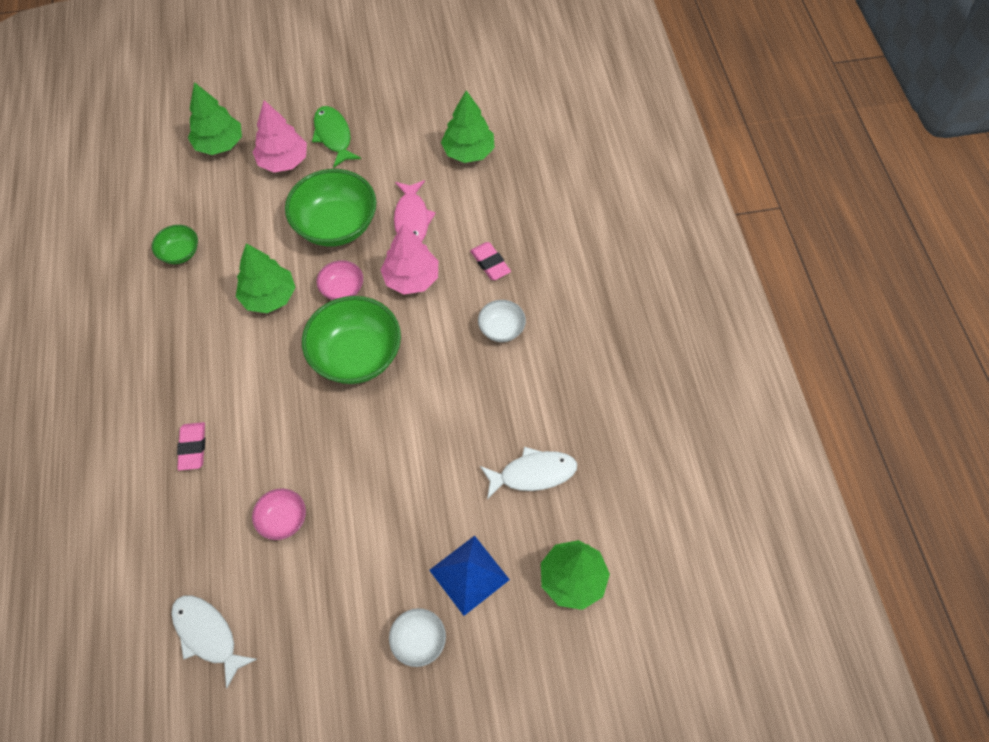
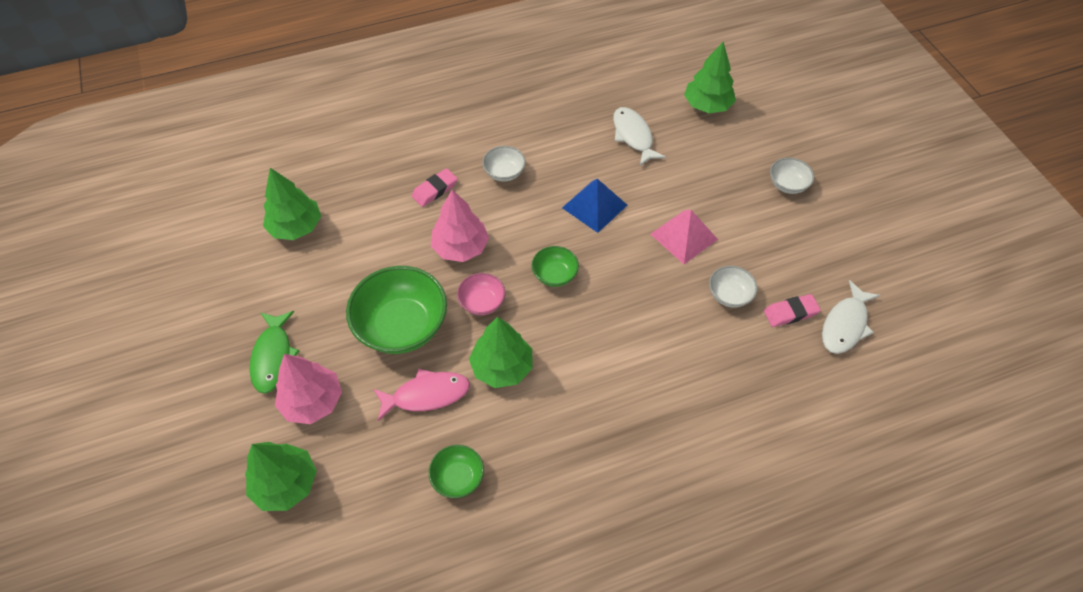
camera: 100 degrees left, 5 degrees down
pink eraser [177,422,205,471] -> pink eraser moved to [764,294,821,327]
pink bowl [252,489,306,540] -> white bowl [709,266,758,308]
green bowl [302,296,401,384] -> green bowl [532,246,579,287], size x0.50
green fish [312,106,361,168] -> green fish turned 60 degrees counterclockwise [250,311,300,394]
pink fish [394,180,436,241] -> pink fish moved to [373,369,470,421]
blue pyramid [429,536,510,616] -> blue pyramid moved to [562,179,627,233]
none -> pink pyramid [650,210,718,264]

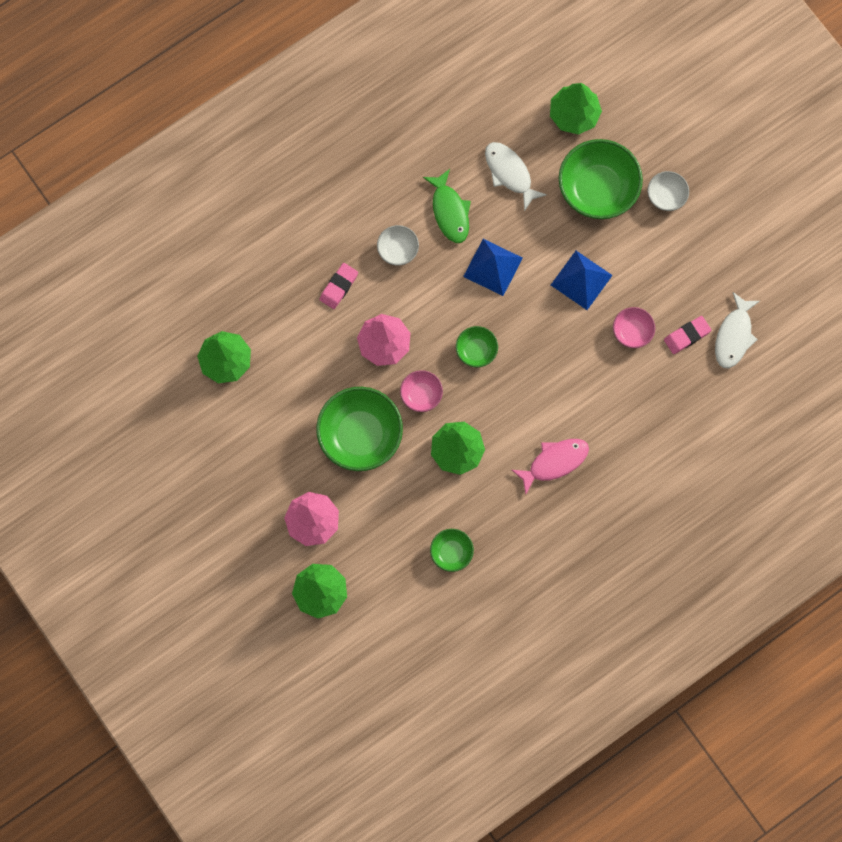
camera: 15 degrees left, 20 degrees up
green fish [250,311,300,394] -> green fish moved to [423,169,471,243]
pink fish [373,369,470,421] -> pink fish moved to [512,439,589,494]
pink pyramid [650,210,718,264] -> blue pyramid [551,251,613,310]
white bowl [709,266,758,308] -> pink bowl [613,307,655,348]
none -> green bowl [559,139,643,219]

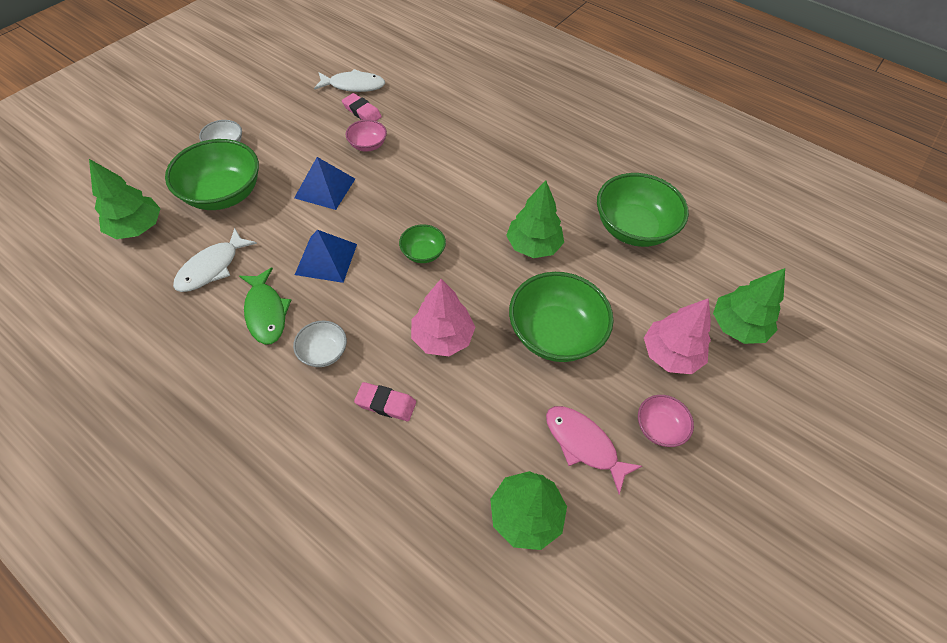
camera: 110 degrees left, 20 degrees down
pink bowl [400,370,443,412] -> pink bowl moved to [638,395,694,447]
green fish [423,169,471,243] -> green fish turned 105 degrees clockwise [239,267,291,345]
green bowl [430,529,474,572] -> green bowl [597,173,689,247], size x2.00
pink fish [512,439,589,494] -> pink fish moved to [546,406,642,494]

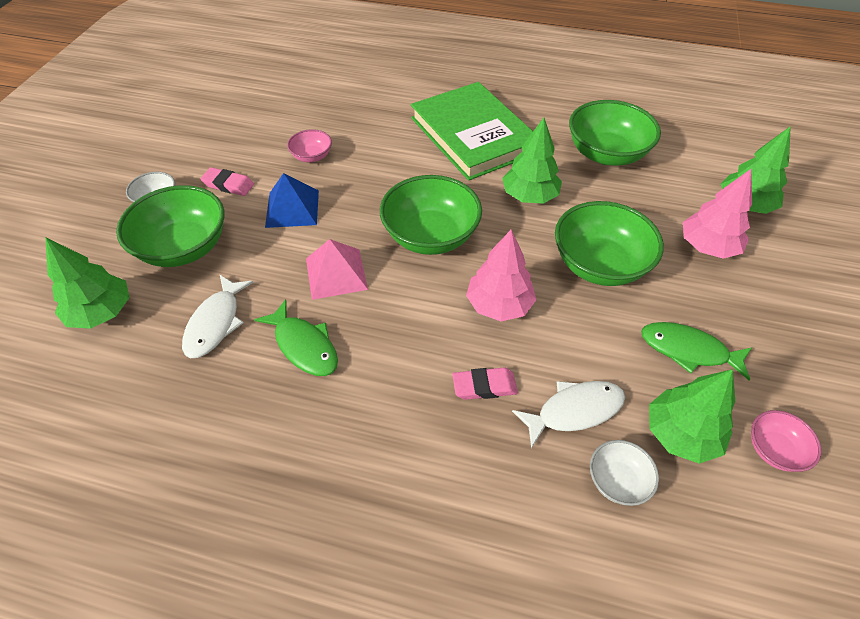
camera: 20 degrees left, 5 degrees down
white bowl [293,321,347,367] -> white bowl moved to [590,440,659,506]
blue pyramid [295,230,357,283] -> pink pyramid [306,239,368,300]
white fish [314,69,385,92] -> white fish moved to [512,381,625,448]
pink eraser [342,93,382,121] -> pink eraser moved to [200,167,254,196]
green bowl [399,224,446,263] -> green bowl [380,175,482,255], size x2.00
pink fish [546,406,642,494] -> green fish [641,322,752,381]
pink bowl [638,395,694,447] -> pink bowl moved to [751,410,822,472]
none -> green book [411,82,533,181]

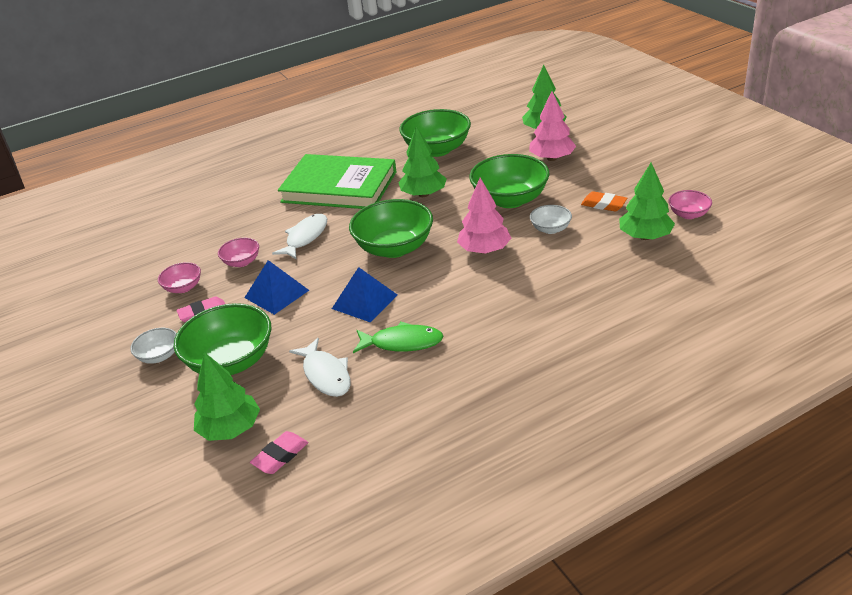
camera: 40 degrees left, 15 degrees down
pink pyramid [306,239,368,300] -> blue pyramid [332,267,397,322]
pink eraser [452,368,518,400] -> pink eraser moved to [250,431,308,474]
white fish [512,381,625,448] -> white fish moved to [272,214,327,259]
white bowl [590,440,659,506] -> white bowl moved to [530,205,572,234]
green fish [641,322,752,381] -> orange eraser [581,191,627,212]
none -> pink bowl [158,262,201,293]

